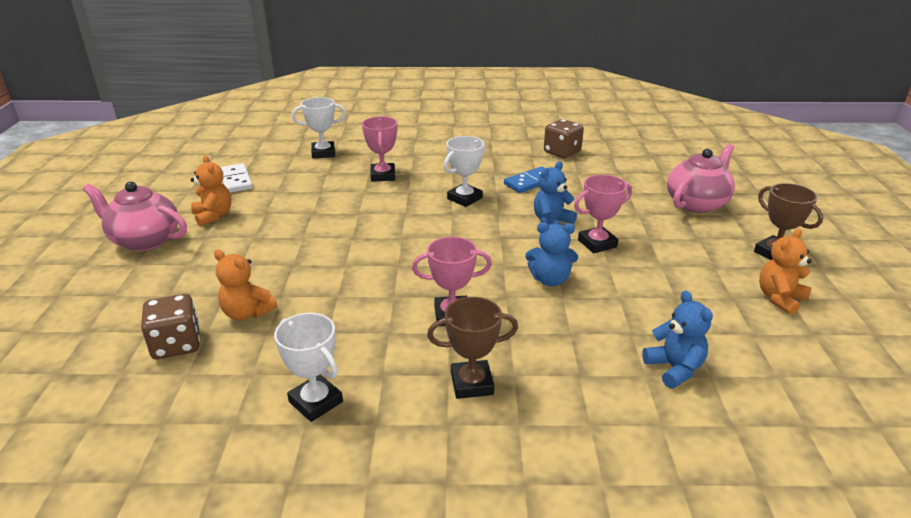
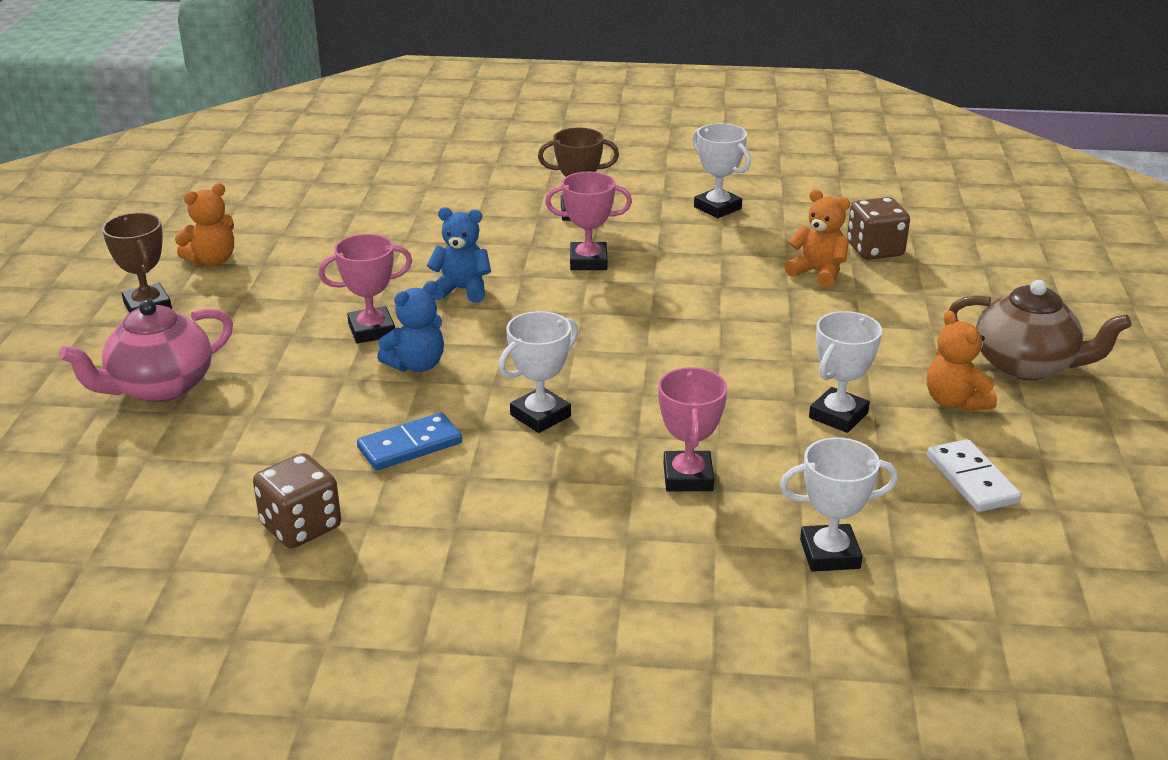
camera: 175 degrees left, 0 degrees up
pink teapot [83,182,187,251] -> brown teapot [949,280,1132,380]
blue teddy bear [642,290,713,389] -> none
none -> white trophy [809,311,882,433]

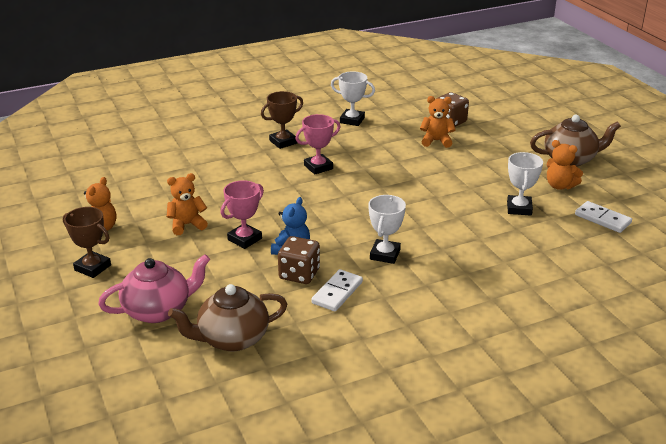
camera: 30 degrees left, 0 degrees up
pink teapot [59,300,233,402] -> pink teapot turned 135 degrees counterclockwise [98,254,210,323]
brown dice [253,453,341,549] -> brown dice moved to [278,236,320,284]
blue domino [357,412,462,471] -> white domino [311,269,363,311]
blue teddy bear [427,207,491,303] -> none
pink trophy [658,367,727,491] -> none
white trophy [780,437,898,572] -> none
none -> orange teddy bear [167,173,208,235]
none -> brown teapot [168,284,287,351]

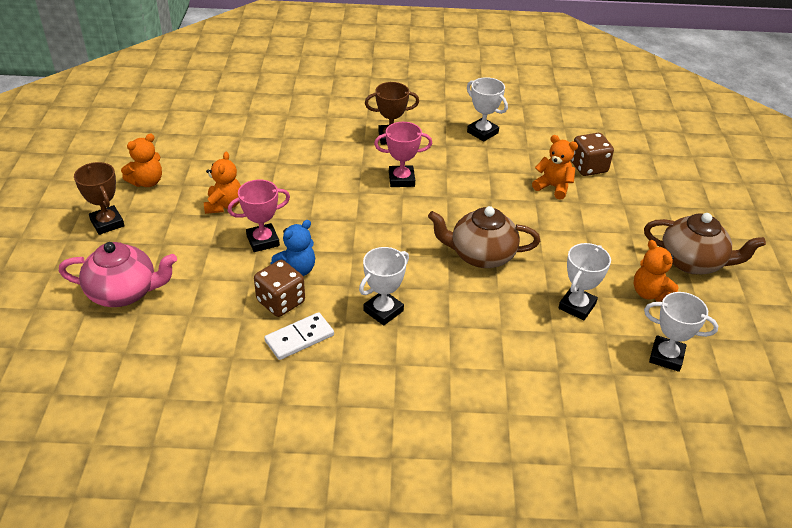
camera: 25 degrees right, 10 degrees up
orange teddy bear [167,173,208,235] -> orange teddy bear turned 90 degrees clockwise [204,151,241,214]
brown teapot [168,284,287,351] -> brown teapot moved to [428,206,540,268]
white domino [575,201,632,233] -> white trophy [644,292,718,372]

